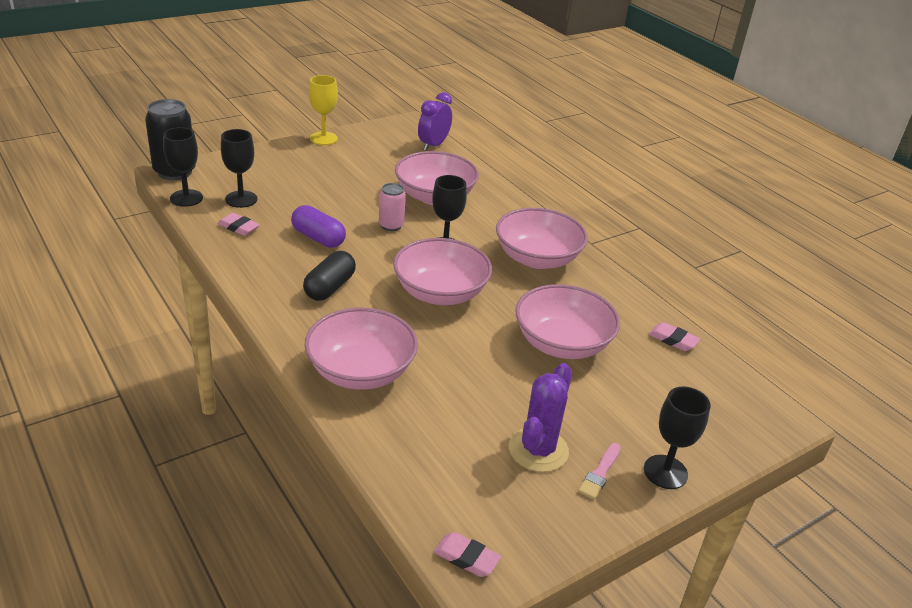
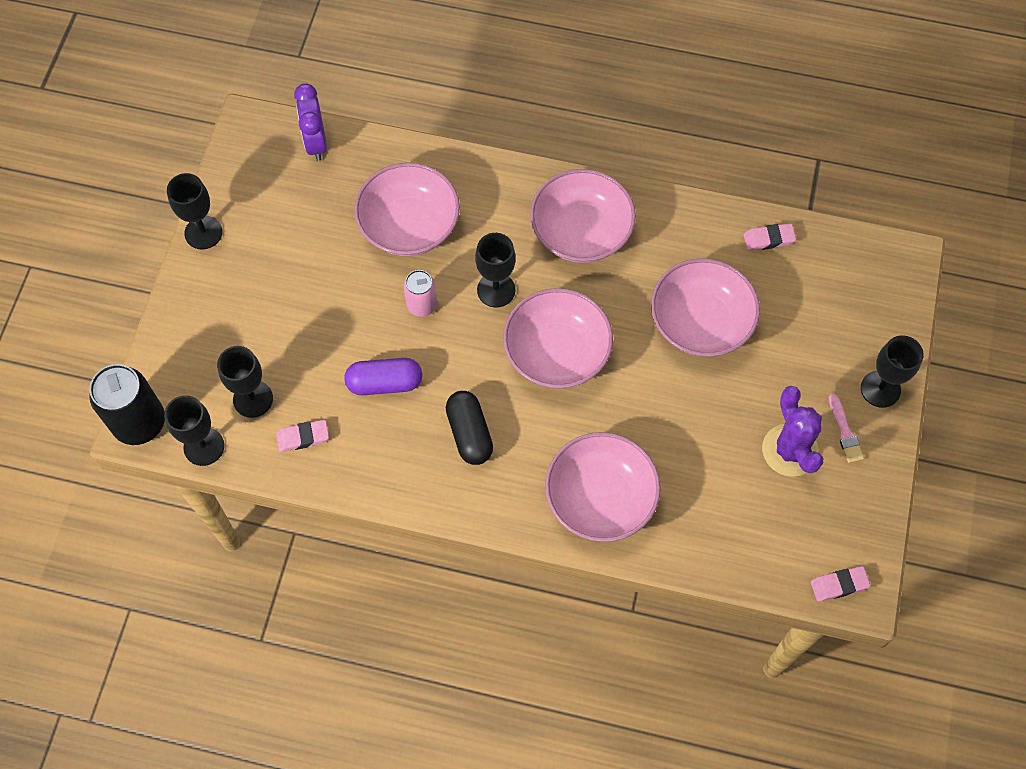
camera: 40 degrees left, 30 degrees up
yellow goblet [309,75,338,145] -> black goblet [167,173,223,250]

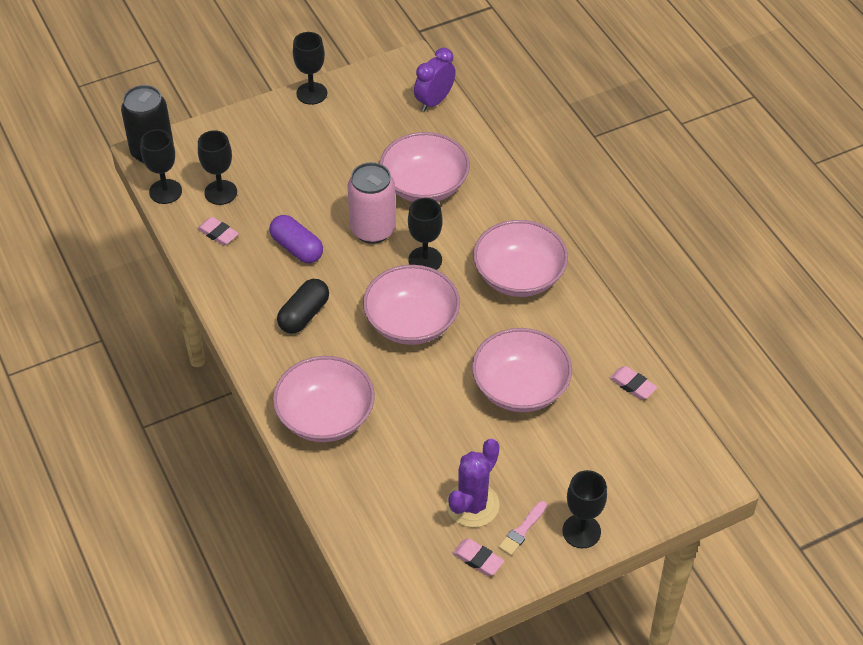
camera: 50 degrees right, 15 degrees down
pink can [404,270,437,317] -> pink can [347,162,396,244], size x1.73
pink eraser [811,566,870,602] -> pink eraser moved to [453,539,504,576]

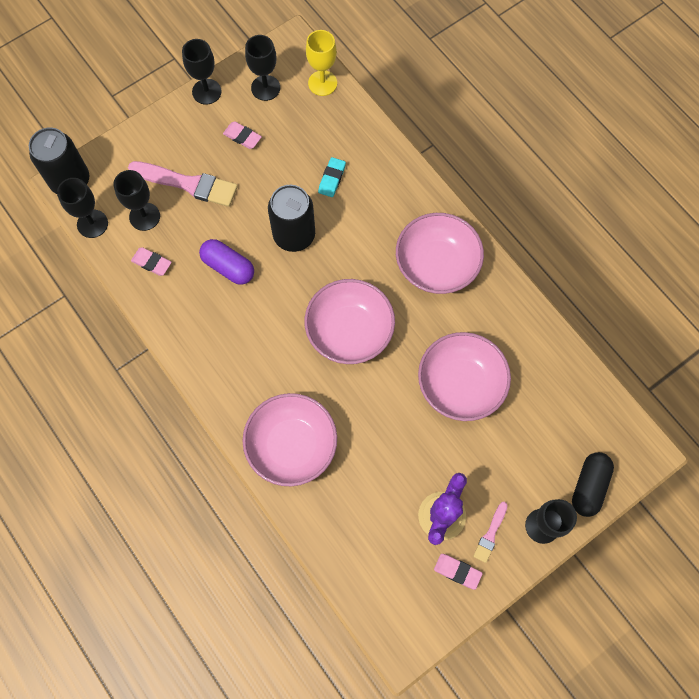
camera: 10 degrees left, 20 degrees up
black capsule [277,279,329,334] -> black capsule moved to [572,452,614,517]
pink can [347,162,396,244] -> black can [268,185,315,252]
pink bowl [380,132,470,202] -> turquoise eraser [318,157,346,197]
black goblet [408,198,443,270] -> black goblet moved to [245,35,280,101]
purple clock [414,48,456,112] -> yellow goblet [306,30,337,96]
pink eraser [610,366,657,400] -> pink eraser moved to [223,121,262,149]
none -> pink brush [128,161,238,207]

